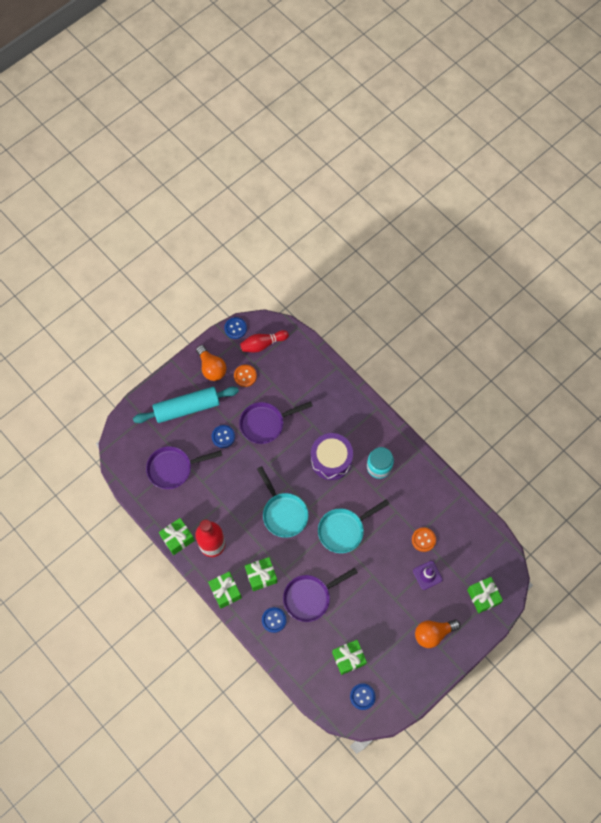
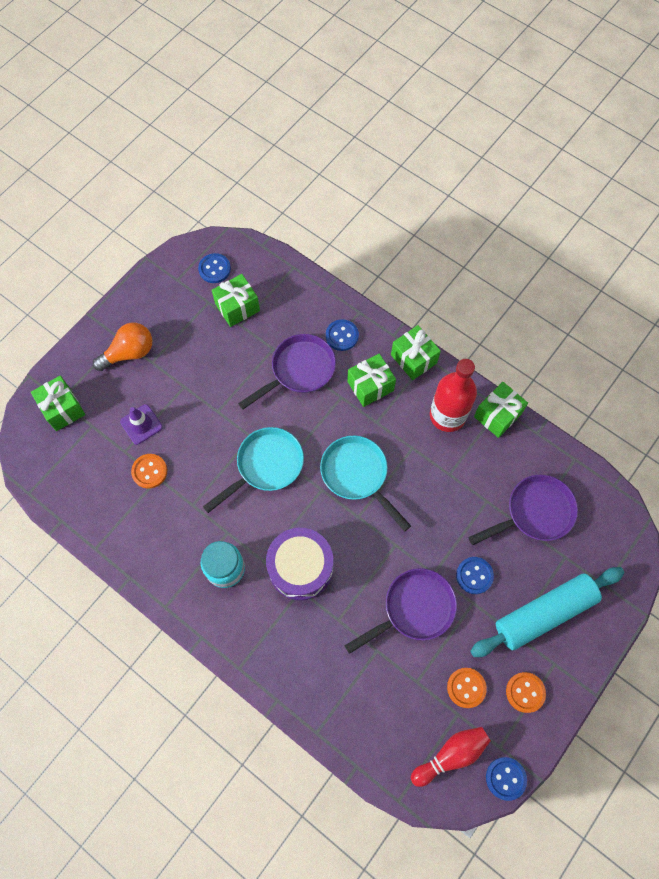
camera: 170 degrees right, 0 degrees up
orange light bulb [196,345,227,381] -> orange button [506,672,546,713]

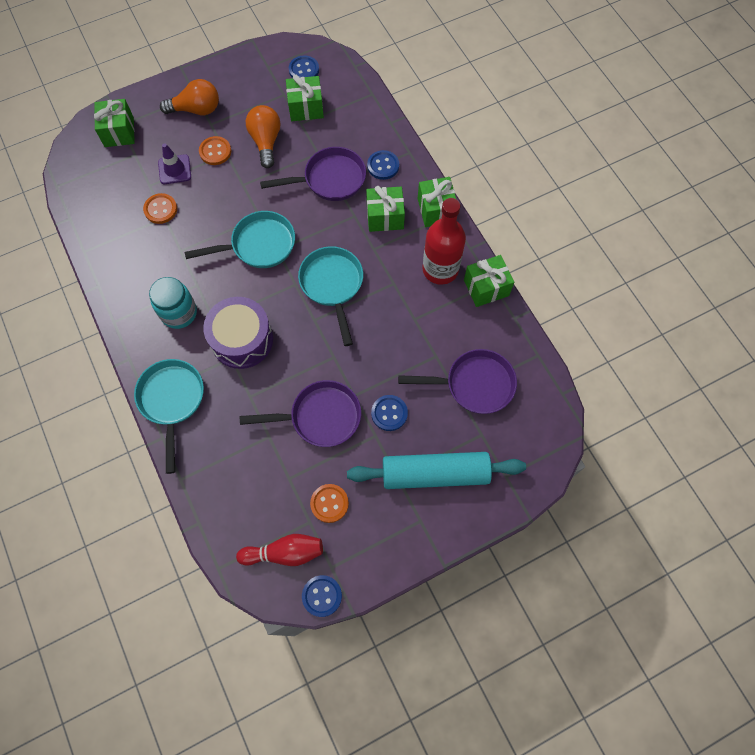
camera: 25 degrees right, 0 degrees up
orange button [506,672,546,713] -> orange button moved to [199,136,231,165]
none -> turquoise pan [134,359,204,474]
none -> orange light bulb [246,105,280,168]

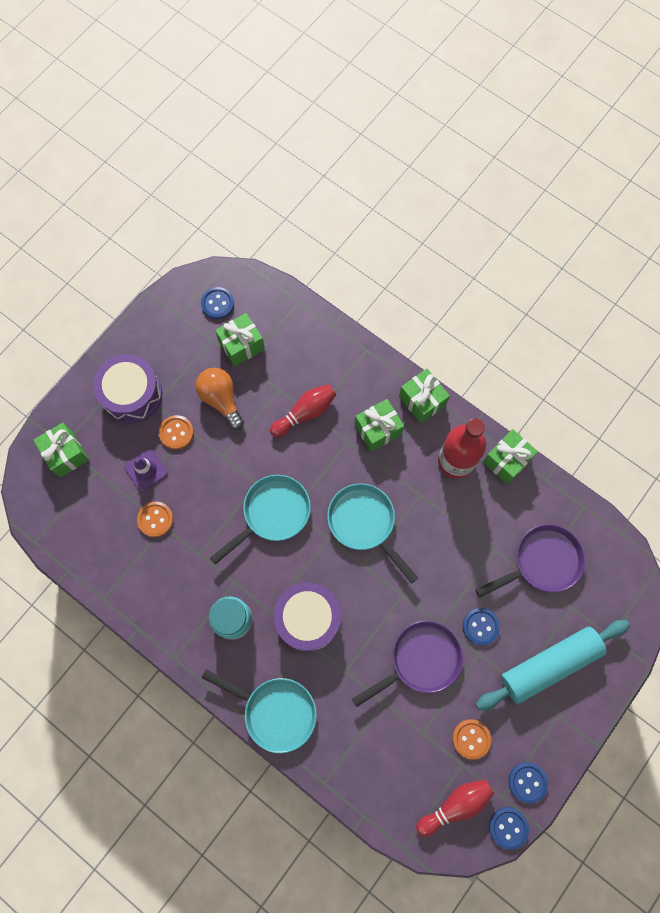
camera: 25 degrees left, 5 degrees up
turquoise pan [134,359,204,474] -> turquoise pan turned 150 degrees clockwise [201,669,317,753]
orange light bulb [160,79,219,115] -> purple drum [93,354,162,423]
purple pan [260,147,366,201] -> red bowling pin [270,384,336,437]
blue button [367,150,399,180] -> blue button moved to [509,762,548,804]

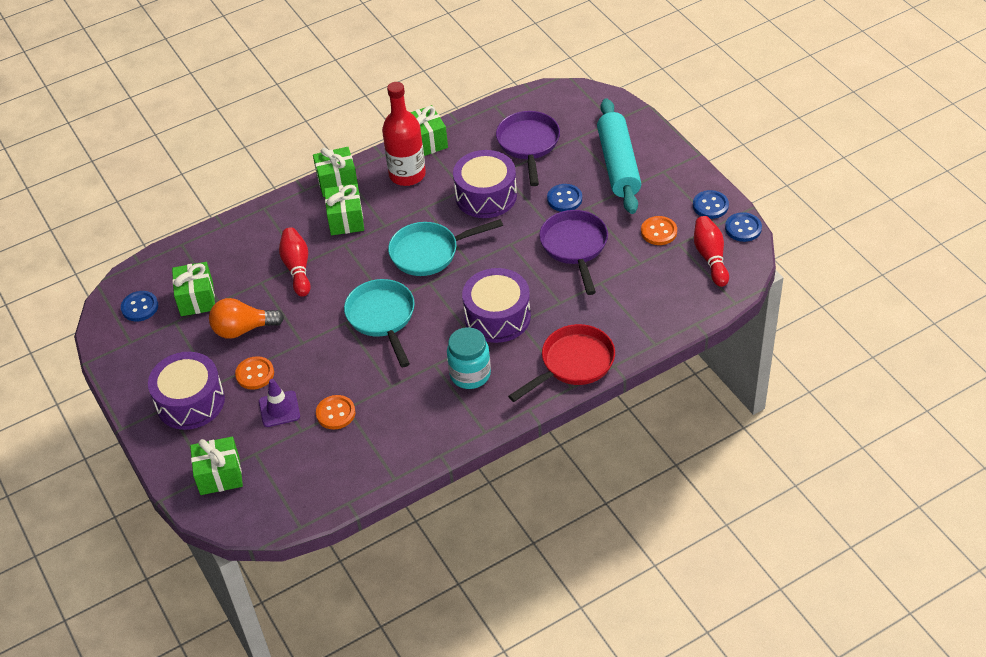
camera: 65 degrees left, 25 degrees down
turquoise pan [201,669,317,753] -> red pan [508,324,615,402]
none -> purple drum [453,150,517,218]

